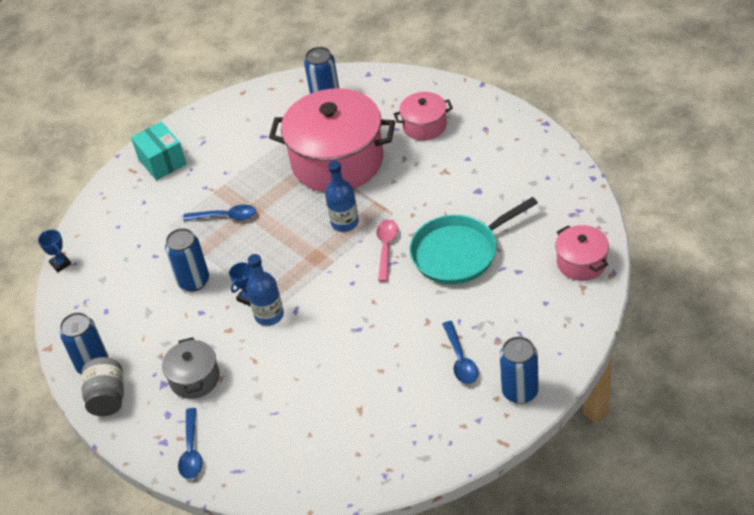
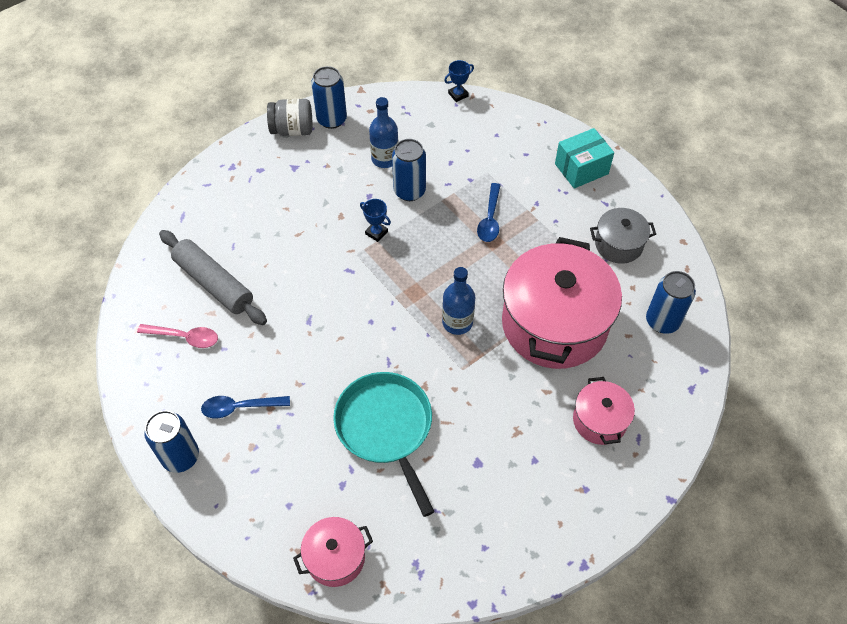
camera: 90 degrees right, 10 degrees up
grey pot [162,337,220,399] -> grey pot moved to [590,208,656,264]
blue spoon [178,408,203,479] -> none
blue bottle [246,254,284,326] -> blue bottle moved to [369,97,398,168]
pink spoon [376,220,398,282] -> pink spoon moved to [137,324,218,348]
none -> grey rolling pin [159,230,267,325]

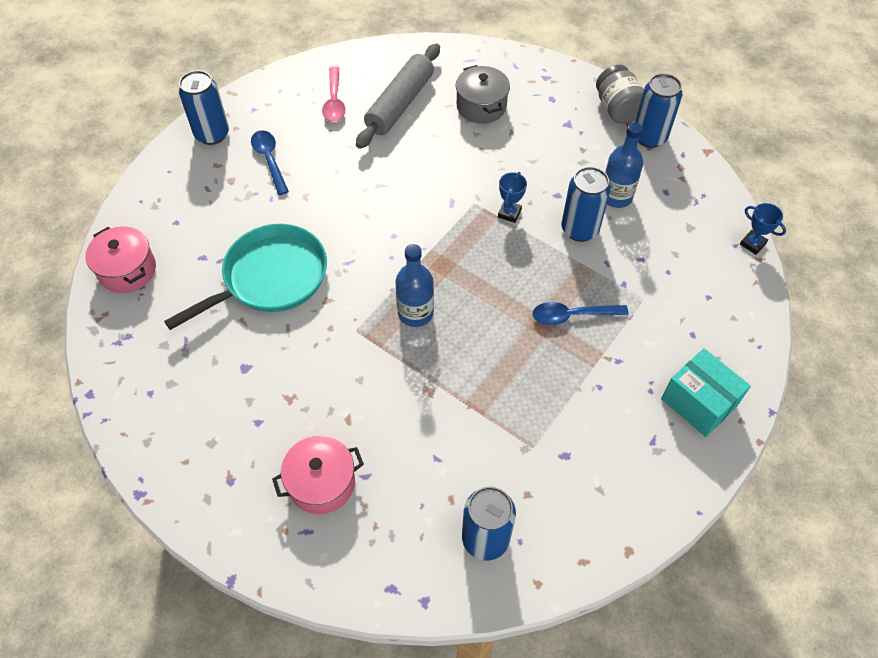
camera: 75 degrees right, 0 degrees up
pink pot [502,237,622,369] -> none
grey pot [590,208,656,264] -> grey pot moved to [456,65,510,124]

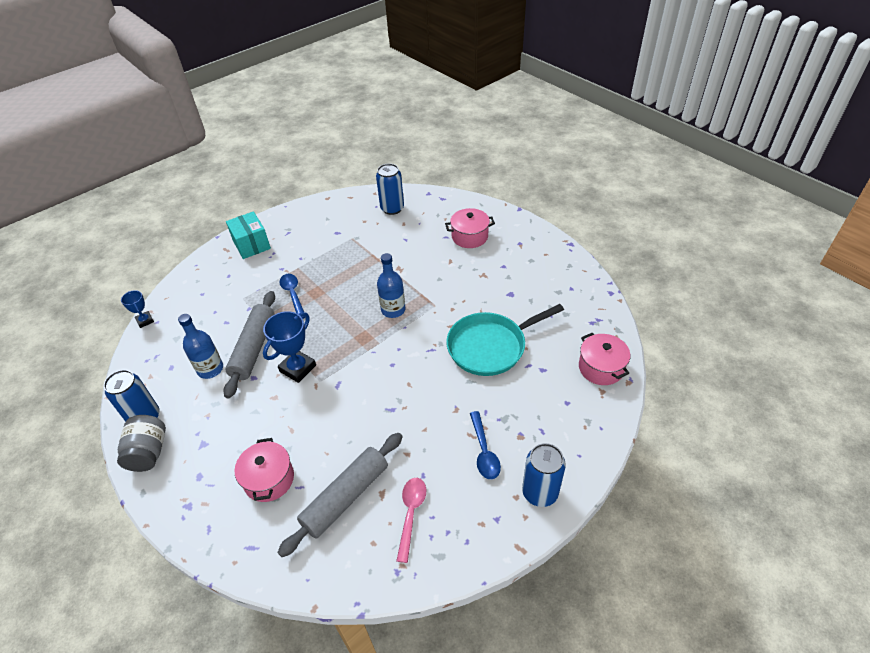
camera: 165 degrees left, 10 degrees down
grey pot [456,65,510,124] -> pink pot [235,438,294,502]
blue trophy [498,172,527,223] -> blue trophy [263,311,316,383], size x1.75
blue spoon [533,302,629,325] -> blue spoon turned 120 degrees counterclockwise [280,274,305,319]
blue can [562,167,611,242] -> grey rolling pin [223,291,275,398]

